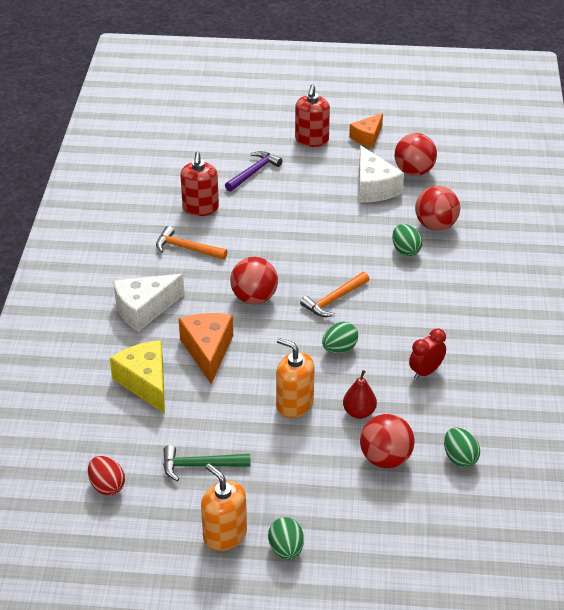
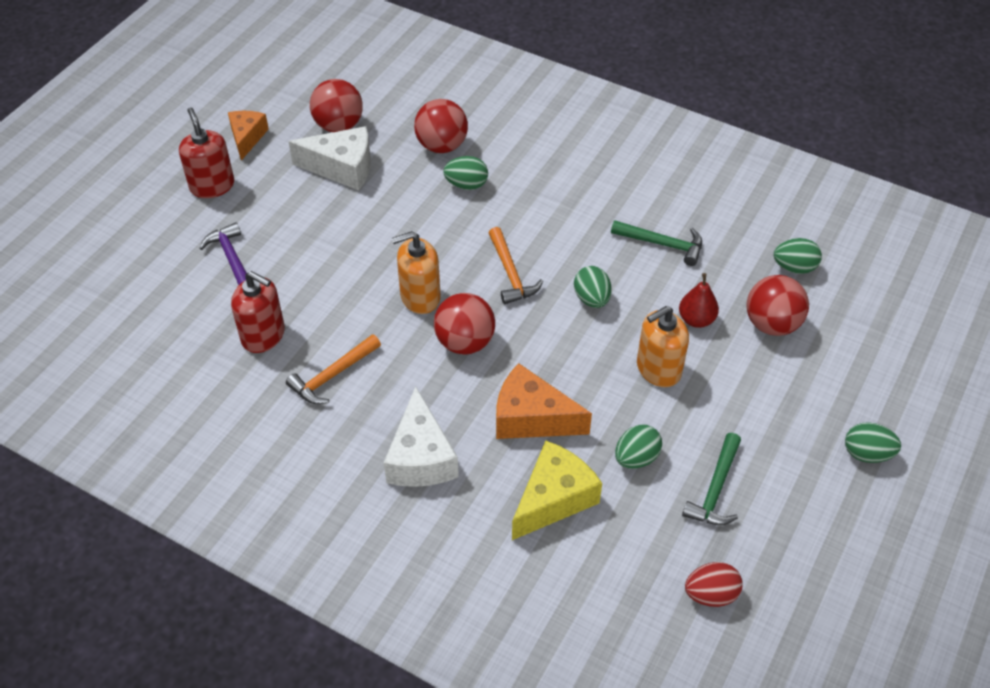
camera: 65 degrees left, 10 degrees up
yellow cheese [110,340,165,414] -> yellow cheese turned 135 degrees clockwise [512,441,602,540]
orange soap dispenser [201,464,247,551] -> orange soap dispenser moved to [392,231,440,314]
red soap dispenser [295,85,330,147] -> red soap dispenser turned 150 degrees counterclockwise [179,107,234,198]
orange cheese [349,113,383,148] -> orange cheese turned 150 degrees counterclockwise [228,111,269,161]
red clock [409,328,446,380] -> green hammer [611,220,702,266]
none -> green egg [615,425,662,469]

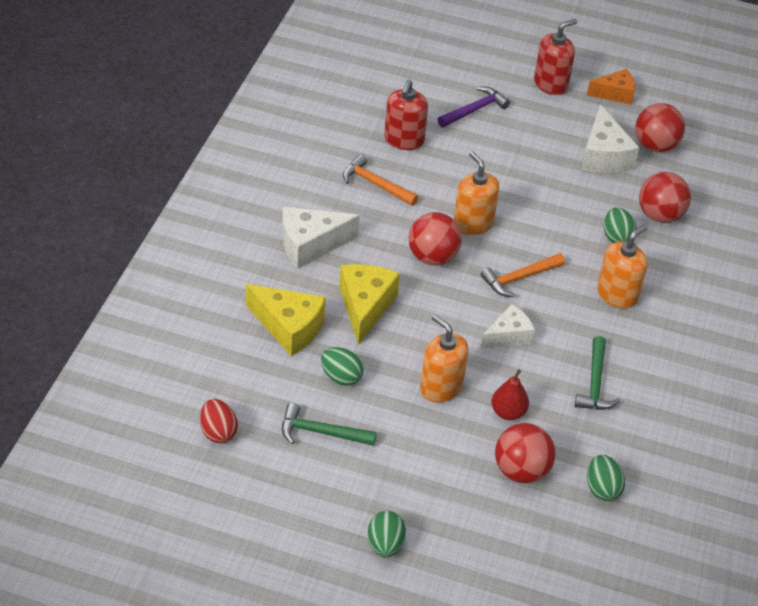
camera: 75 degrees right, 5 degrees down
orange cheese [496,363,592,439] -> yellow cheese [339,264,400,345]
green egg [574,266,612,308] -> white cheese [480,304,535,349]
none -> orange soap dispenser [597,225,648,309]

